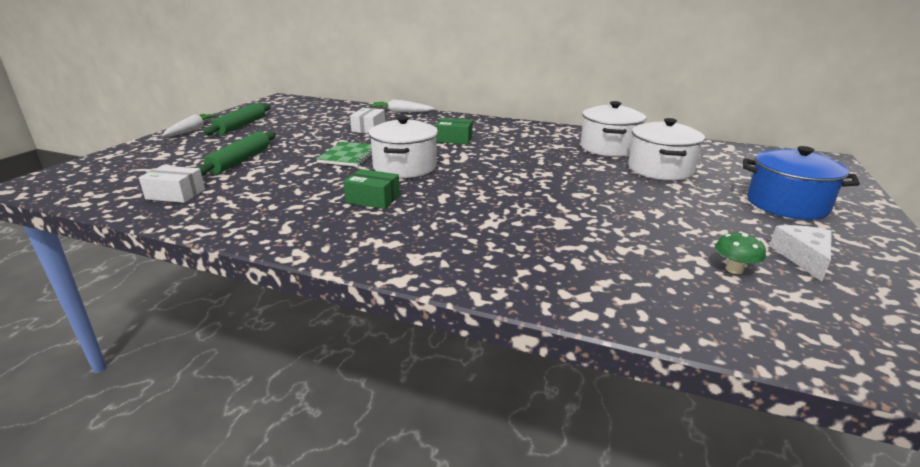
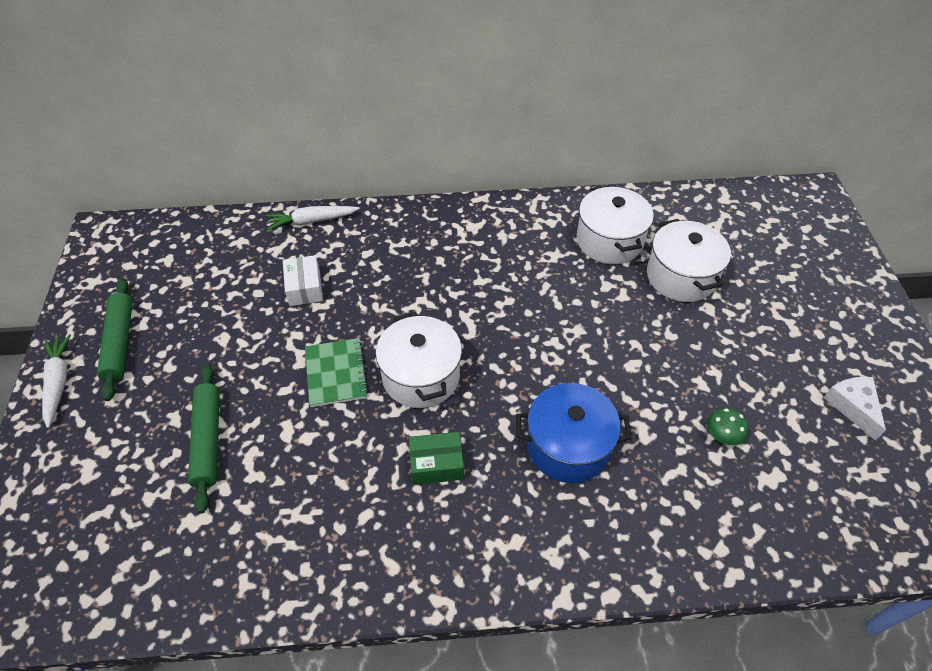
camera: 25 degrees left, 25 degrees up
white box [139,165,205,203] -> none
green box [436,118,473,144] -> none
green mushroom [715,231,766,274] -> green mushroom moved to [707,408,749,445]
blue pot [743,146,860,220] -> blue pot moved to [516,383,632,483]

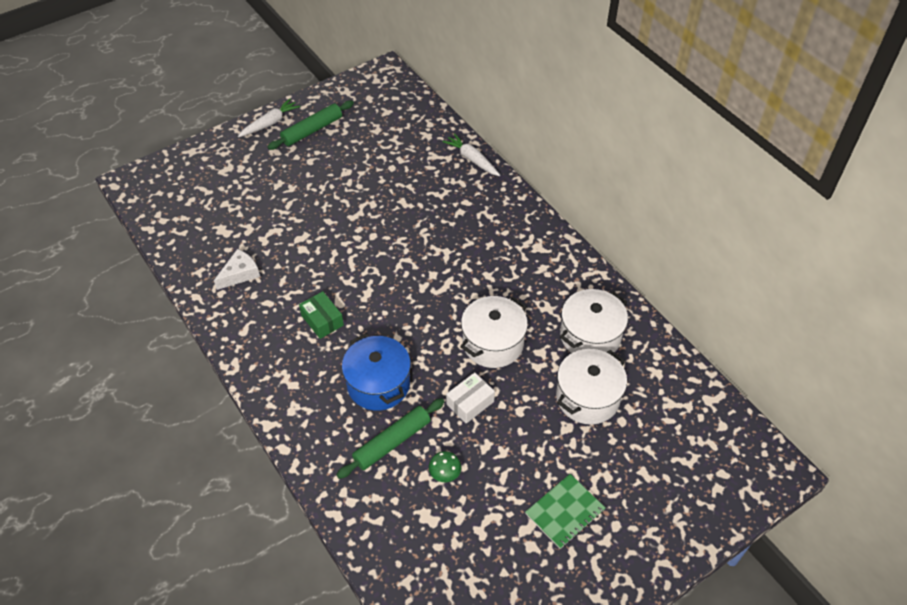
camera: 60 degrees right, 0 degrees up
green rolling pin [188,364,220,514] -> green rolling pin moved to [337,398,444,479]
white box [283,255,323,306] -> white box moved to [446,372,495,424]
green notebook [305,338,369,407] -> green notebook moved to [525,474,605,549]
white pot [376,312,462,408] -> white pot moved to [460,296,528,368]
white cheese [824,377,886,441] -> white cheese moved to [214,249,260,290]

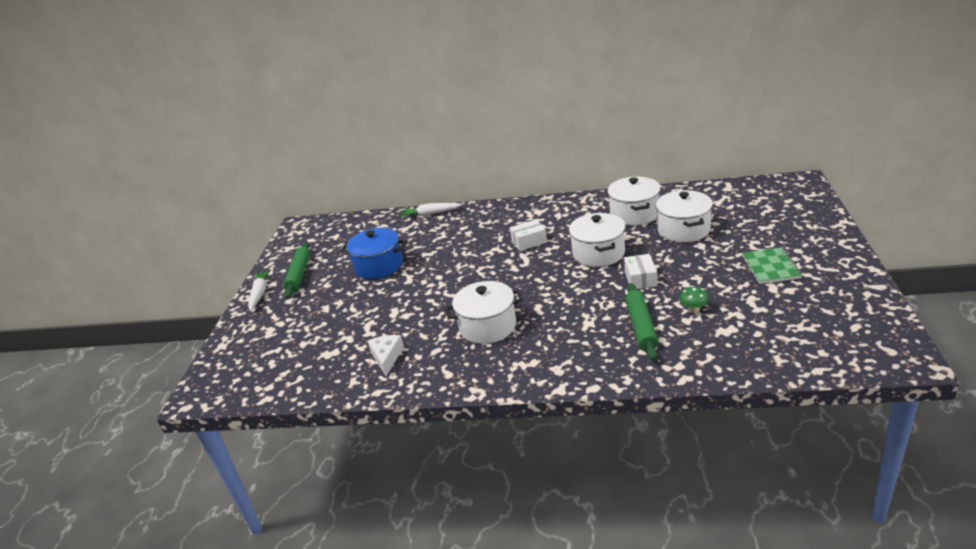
camera: 45 degrees left, 20 degrees down
green box [299,291,344,339] -> white pot [445,281,523,344]
blue pot [342,333,411,411] -> blue pot moved to [341,228,407,279]
none -> white box [510,219,547,251]

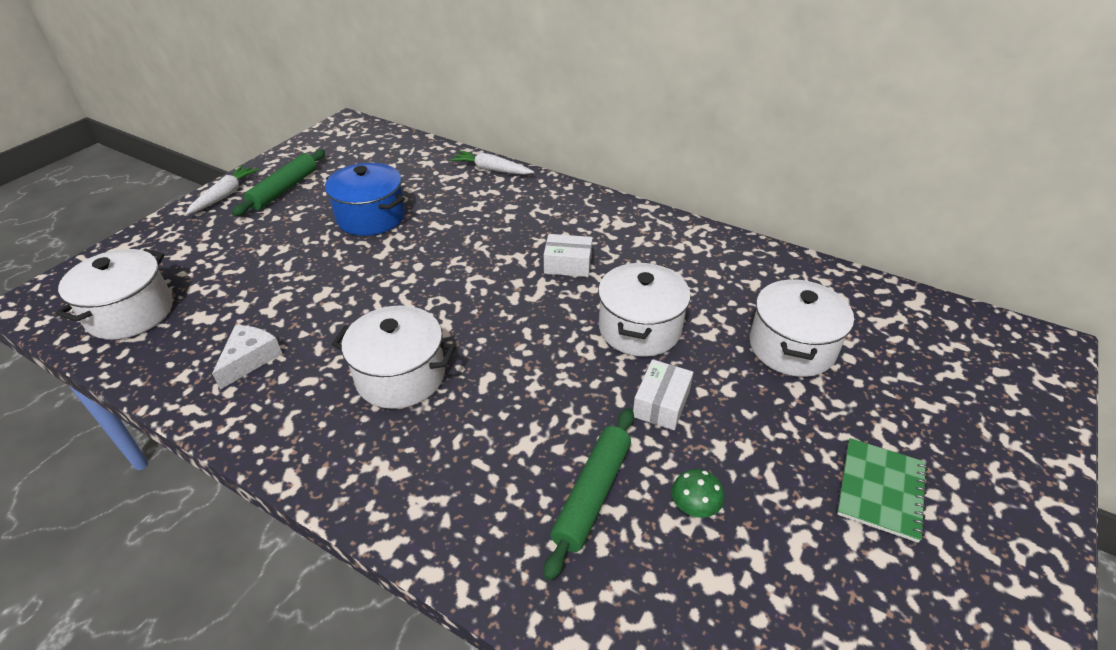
camera: 20 degrees right, 10 degrees up
white pot [607,177,661,226] -> white pot moved to [56,249,173,340]

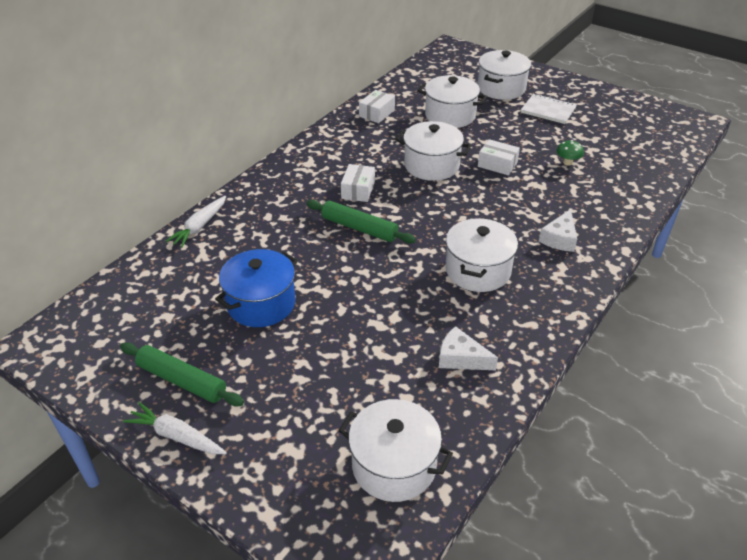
camera: 85 degrees left, 0 degrees up
green rolling pin [544,408,634,581] -> green rolling pin moved to [306,200,416,243]
green notebook [837,438,928,543] -> white notebook [521,94,577,124]
none -> white box [359,90,395,123]
none -> white pot [478,50,531,100]
none -> white cheese [539,209,577,252]

